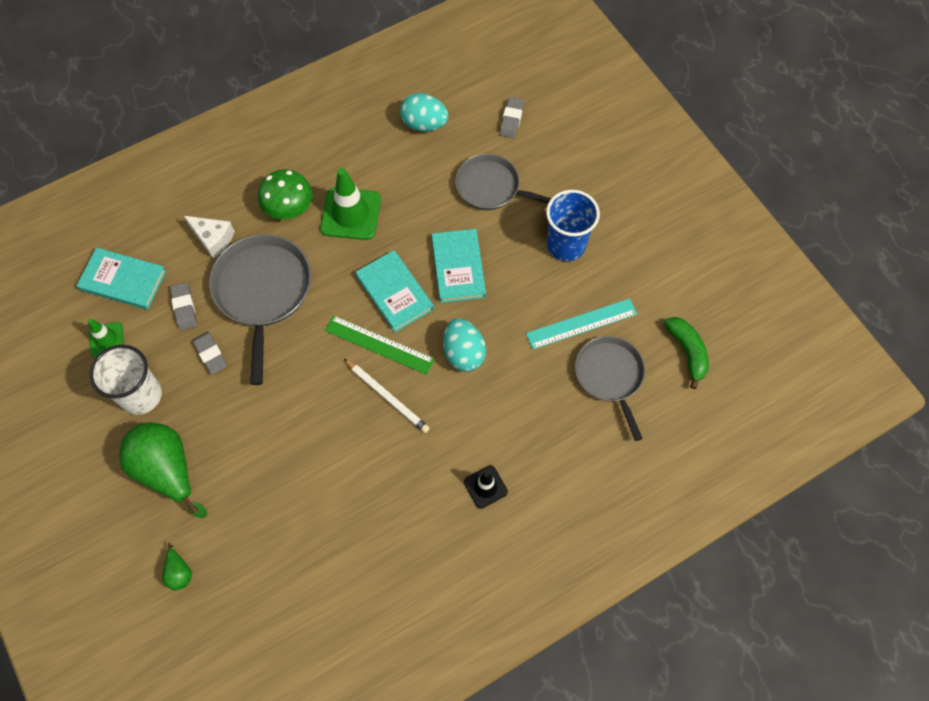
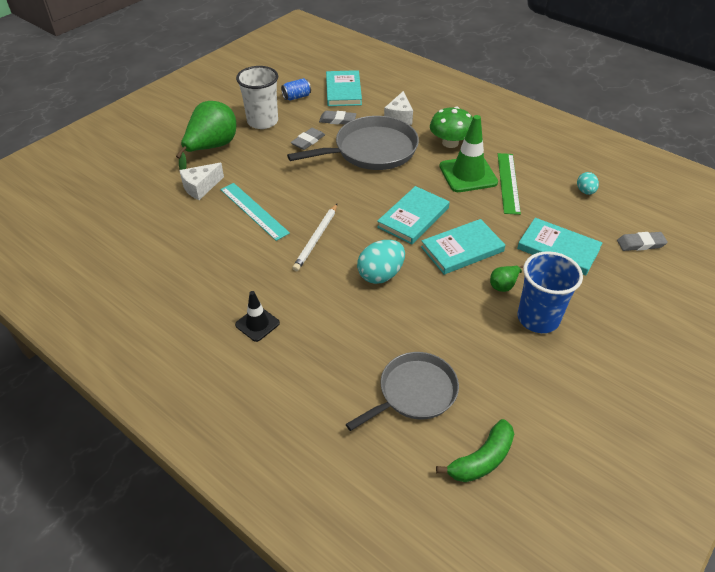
camera: 70 degrees right, 20 degrees down
green traffic cone [88,319,124,357] -> blue can [281,78,311,101]
green pear [162,543,192,590] -> green pear moved to [490,265,523,292]
grey eraser [170,283,197,330] -> grey eraser turned 45 degrees clockwise [319,111,356,125]
green ruler [325,315,435,375] -> green ruler moved to [498,153,521,215]
turquoise egg [400,93,448,132] -> turquoise egg [577,172,599,195], size x0.58
grey pan [455,154,551,210] -> turquoise book [517,218,602,276]
turquoise ruler [526,299,637,349] -> turquoise ruler moved to [220,183,290,241]
none -> white cheese [179,163,224,200]

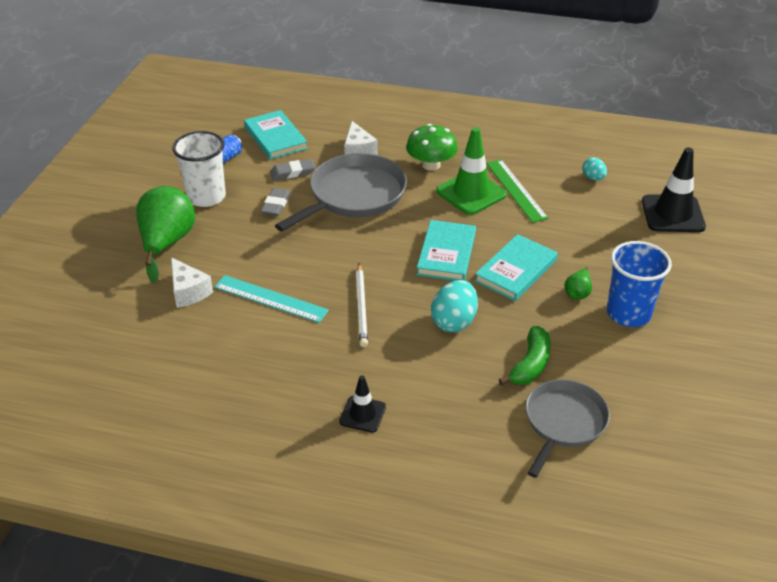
camera: 25 degrees left, 5 degrees down
white cheese [179,163,224,200] -> white cheese turned 60 degrees counterclockwise [171,257,213,308]
green banana [436,419,514,482] -> green banana moved to [499,326,551,385]
turquoise book [517,218,602,276] -> none
grey eraser [617,232,668,251] -> black traffic cone [642,147,706,232]

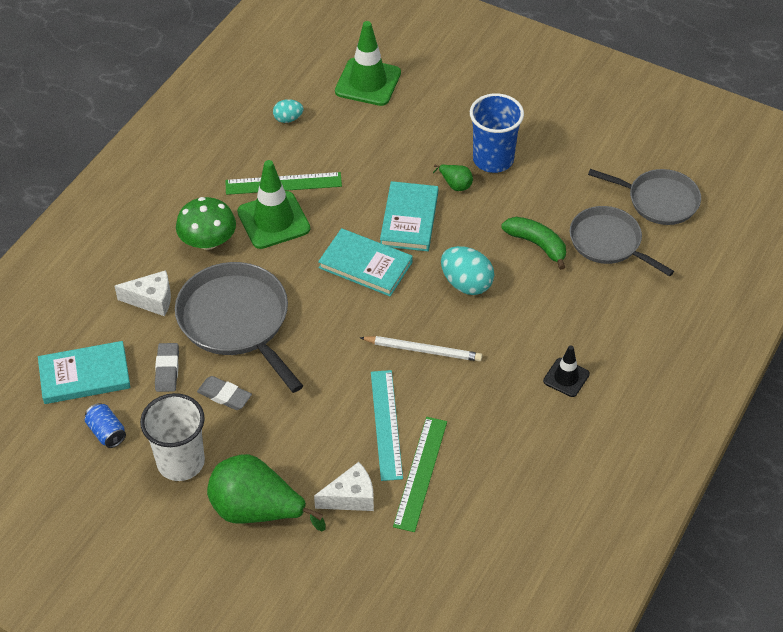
camera: 75 degrees left, 10 degrees up
turquoise ruler [214,275,329,323] -> turquoise ruler turned 45 degrees counterclockwise [371,370,403,481]
turquoise book [474,234,558,301] -> turquoise book turned 45 degrees clockwise [380,181,438,251]
black traffic cone [642,147,706,232] -> green traffic cone [335,21,401,106]
none -> green ruler [393,417,447,532]
none -> grey pan [588,169,701,225]

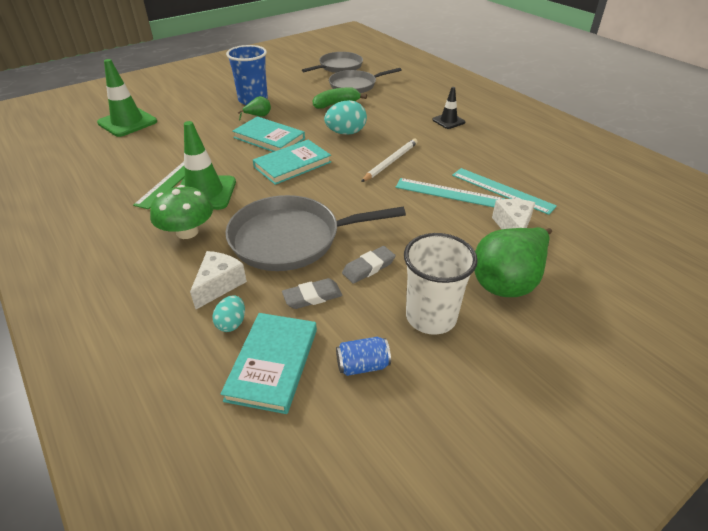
camera: 65 degrees left, 10 degrees down
grey eraser [155,343,179,392] -> grey eraser turned 45 degrees counterclockwise [282,278,343,309]
turquoise egg [273,99,303,123] -> turquoise egg moved to [212,295,245,332]
green ruler [393,417,447,532] -> turquoise ruler [452,168,557,215]

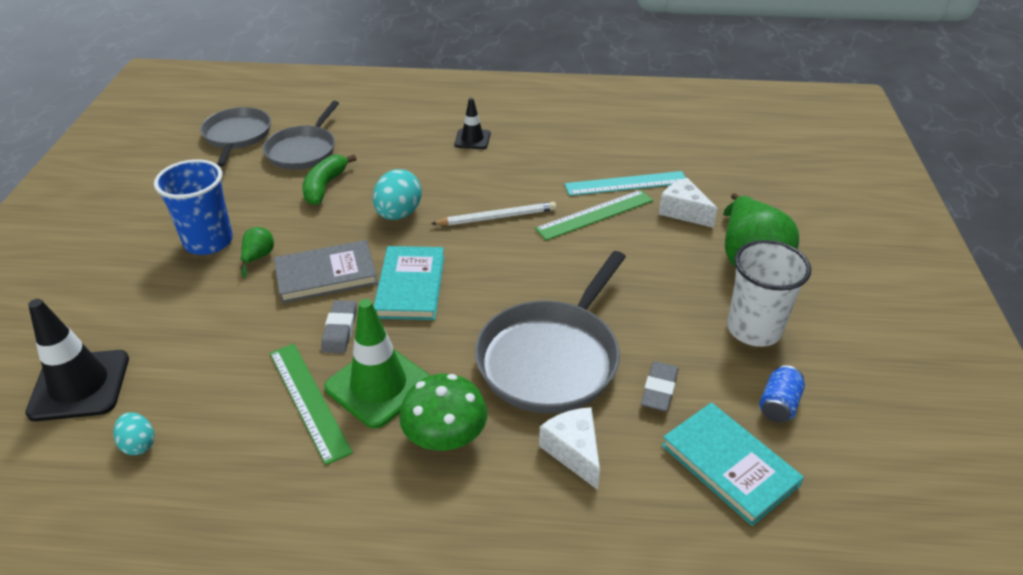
camera: 50 degrees left, 0 degrees up
green traffic cone [97,59,157,137] -> black traffic cone [25,299,129,421]
turquoise egg [212,295,245,332] -> turquoise egg moved to [113,412,154,455]
turquoise book [233,116,305,152] -> grey book [274,240,378,303]
grey eraser [342,246,396,284] -> grey eraser moved to [321,300,357,353]
white pencil [361,138,418,182] -> white pencil turned 90 degrees clockwise [431,202,557,226]
turquoise ruler [396,178,505,207] -> green ruler [535,190,653,241]

